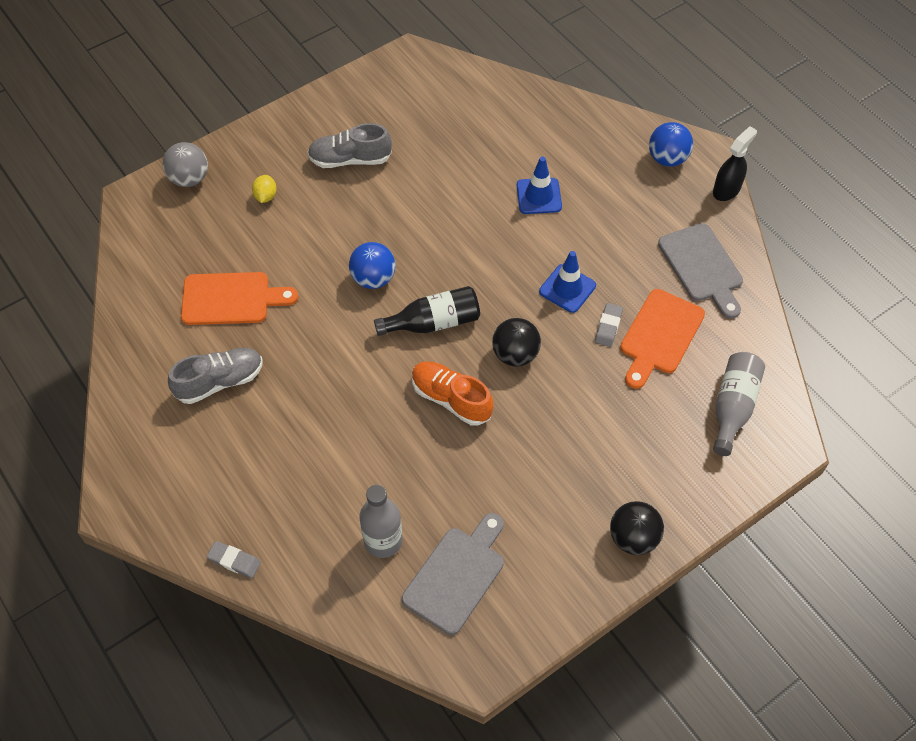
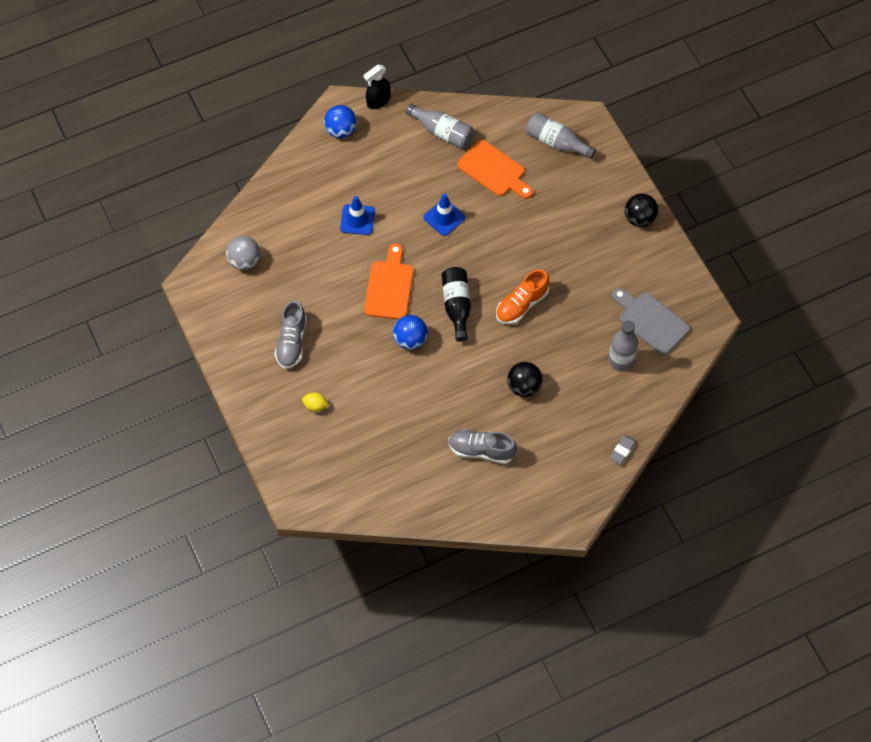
camera: 80 degrees left, 5 degrees up
grey ball [162,142,208,187] -> grey ball moved to [226,236,260,270]
grey shoe [168,348,263,404] -> grey shoe turned 60 degrees counterclockwise [448,430,517,464]
orange cutting board [181,272,298,325] -> orange cutting board moved to [364,243,414,320]
black ball [492,318,541,367] -> black ball moved to [507,362,542,397]
grey eraser [595,303,623,347] -> none
grey cutting board [658,223,743,319] -> grey bottle [405,104,474,149]
black spray bottle [713,126,757,201] -> black spray bottle turned 90 degrees counterclockwise [364,65,391,109]

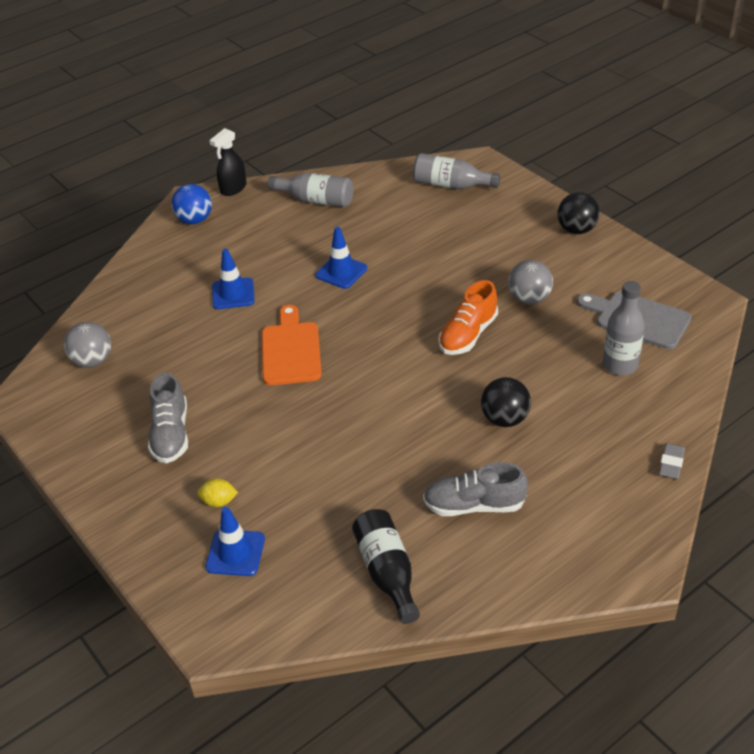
camera: 10 degrees left, 20 degrees down
blue ball [393,315,428,350] -> none
black bottle [442,267,471,342] -> black bottle moved to [352,509,420,624]
orange cutting board [457,140,533,199] -> none
none -> blue traffic cone [205,507,265,576]
none -> grey ball [508,260,553,305]

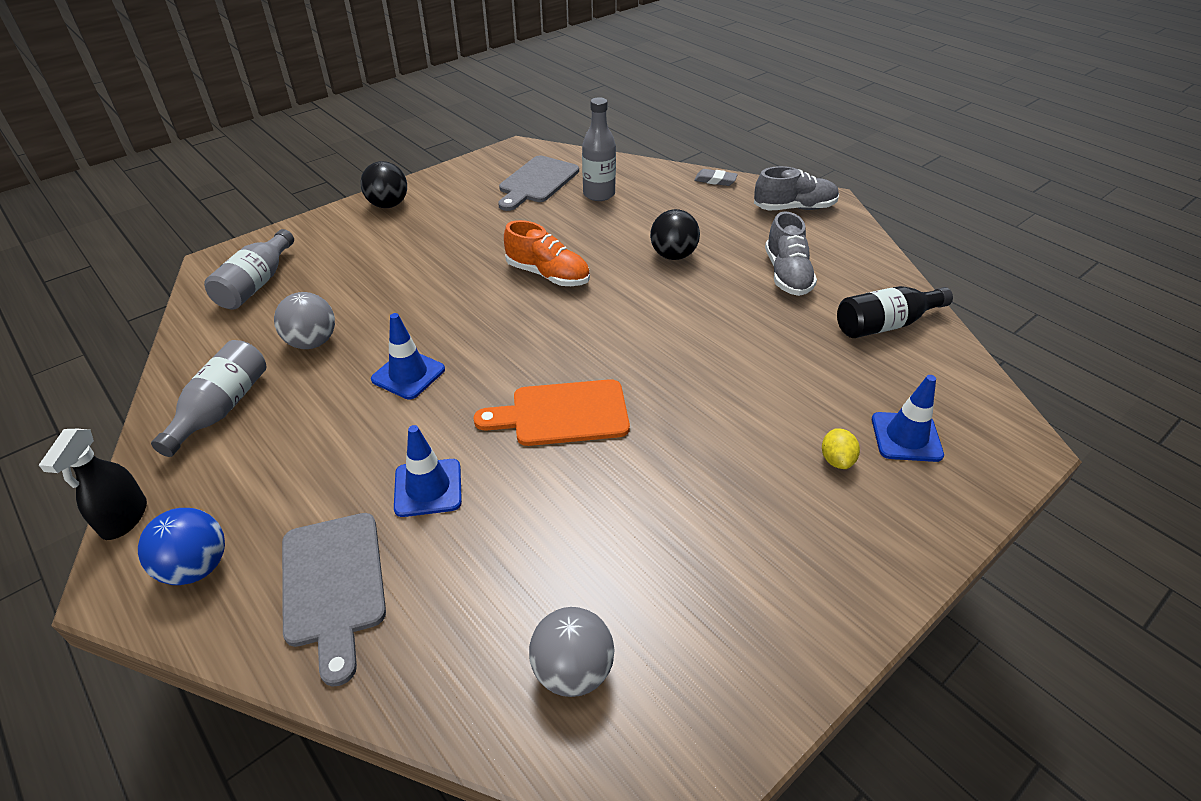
camera: 95 degrees left, 0 degrees up
grey shoe [148,373,188,463] -> grey shoe moved to [754,166,839,211]
black spray bottle [209,128,247,196] -> black spray bottle turned 60 degrees clockwise [39,429,147,540]
grey ball [508,260,553,305] -> grey ball moved to [274,292,335,349]
none -> grey cutting board [282,513,386,687]

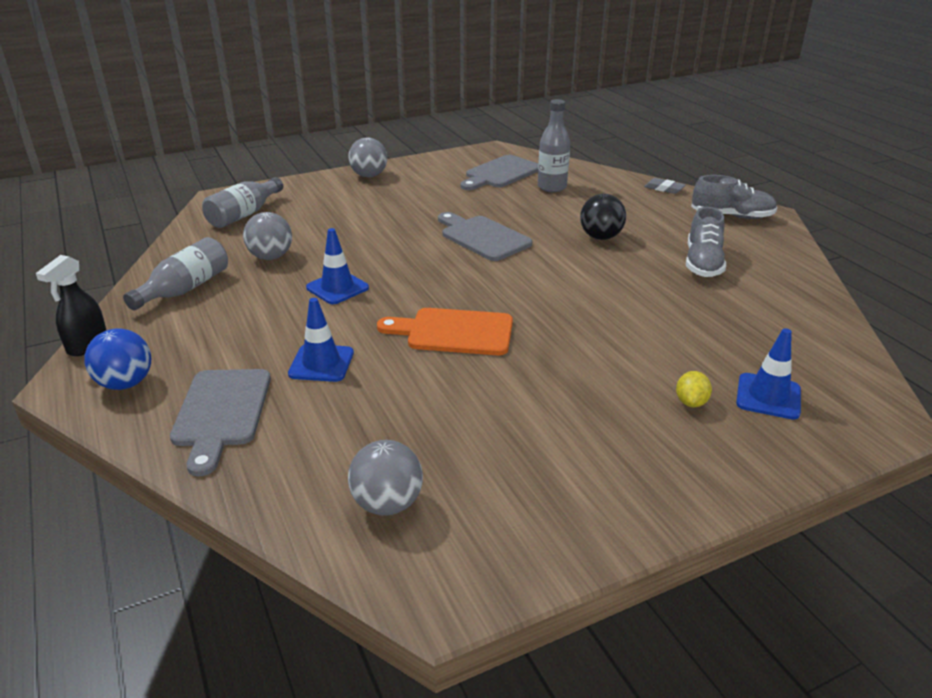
camera: 15 degrees right, 10 degrees down
black ball [360,161,407,208] -> grey ball [348,137,387,177]
orange shoe [504,220,590,286] -> grey cutting board [438,212,532,261]
black bottle [837,286,953,338] -> none

